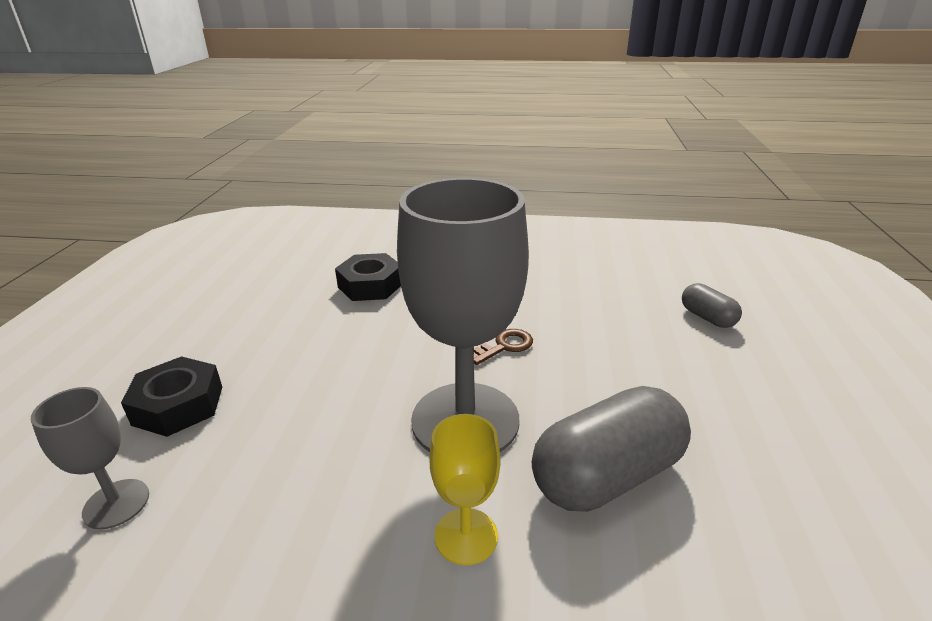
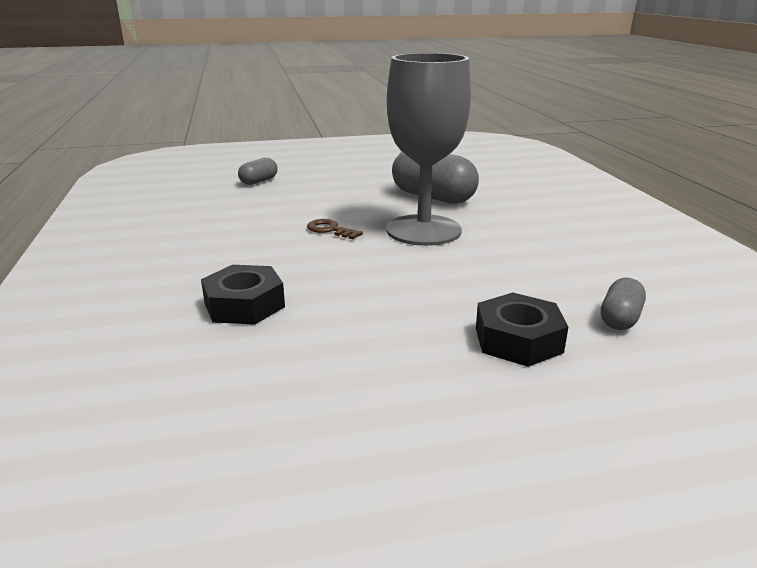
camera: 110 degrees left, 5 degrees down
grey goblet [31,387,149,530] -> grey capsule [601,278,646,330]
yellow goblet [430,414,501,565] -> none

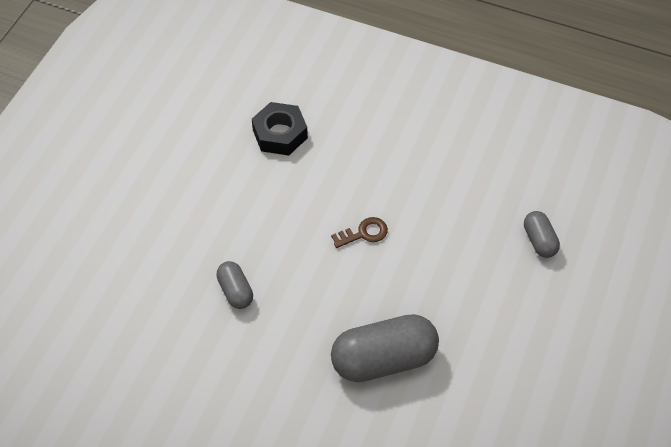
camera: 125 degrees right, 30 degrees up
grey goblet [386,53,471,246] -> none
black nut [476,293,568,367] -> none
grey capsule [601,278,646,330] -> grey capsule moved to [216,261,253,309]

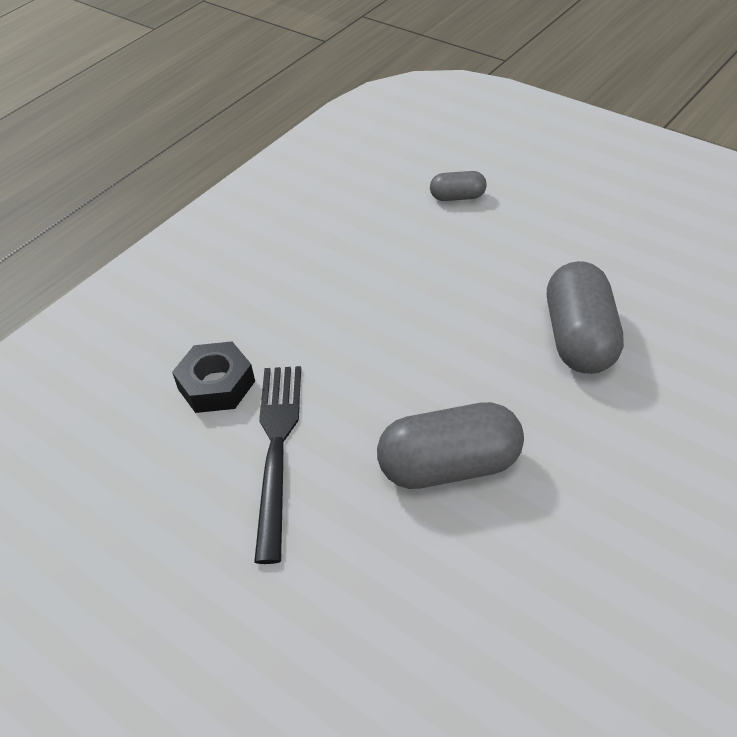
camera: 70 degrees left, 10 degrees down
grey capsule [216,261,253,309] -> grey capsule [377,402,524,489], size x1.96
brown key [331,217,388,248] -> none
none -> black fork [254,366,301,564]

